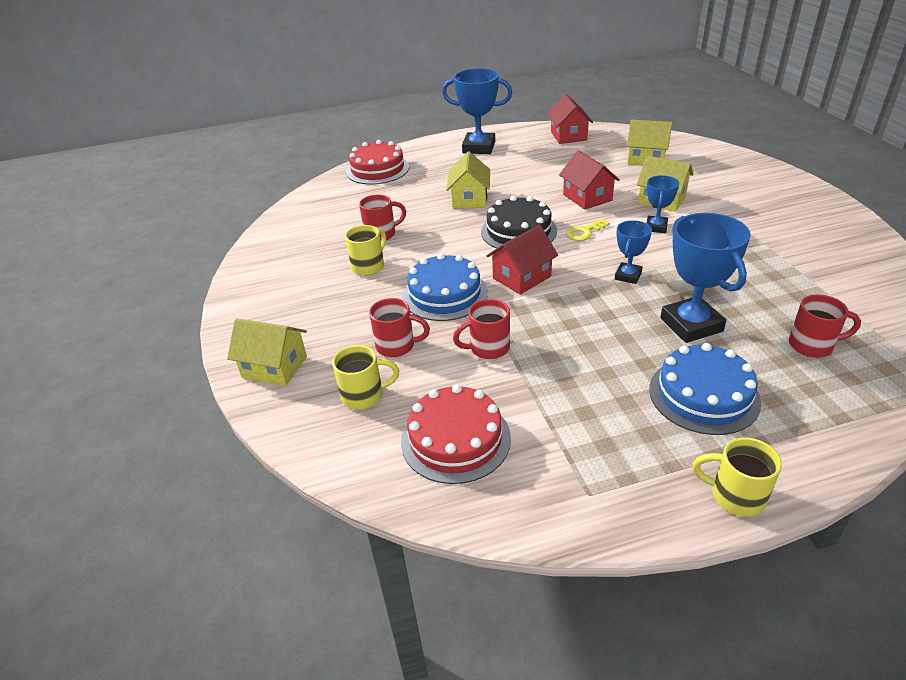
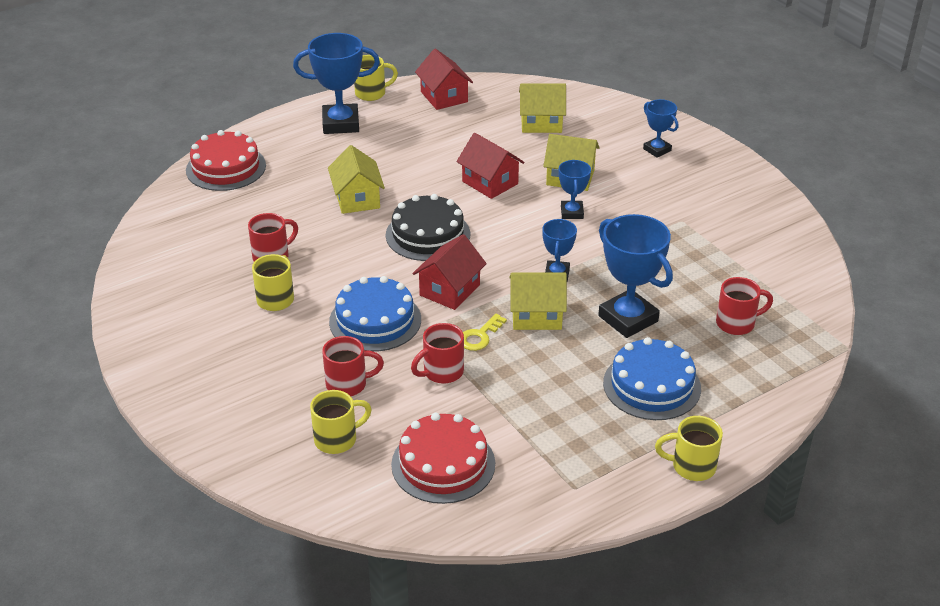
camera: 20 degrees left, 0 degrees up
yellow house [227,318,307,386] -> yellow house moved to [510,272,567,330]
yellow key [566,218,610,241] -> yellow key moved to [463,313,507,351]
none -> yellow mug [354,55,398,101]
none -> blue trophy [643,99,678,158]

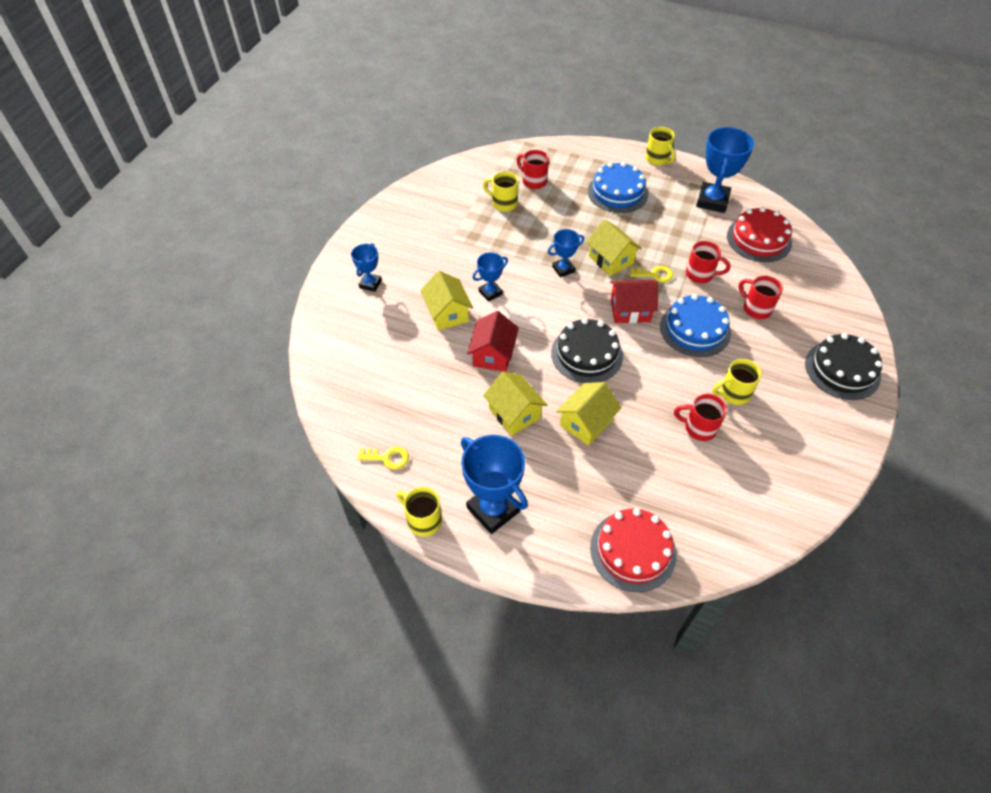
camera: 125 degrees left, 15 degrees up
yellow mug [310,390,372,454] -> yellow mug moved to [483,172,519,212]
red house [415,49,473,110] -> yellow key [357,447,409,470]
yellow house [519,83,566,133] -> yellow house moved to [483,372,547,436]
blue trophy [598,214,673,338] -> blue trophy moved to [696,127,754,213]
none -> black cake [805,333,882,400]

